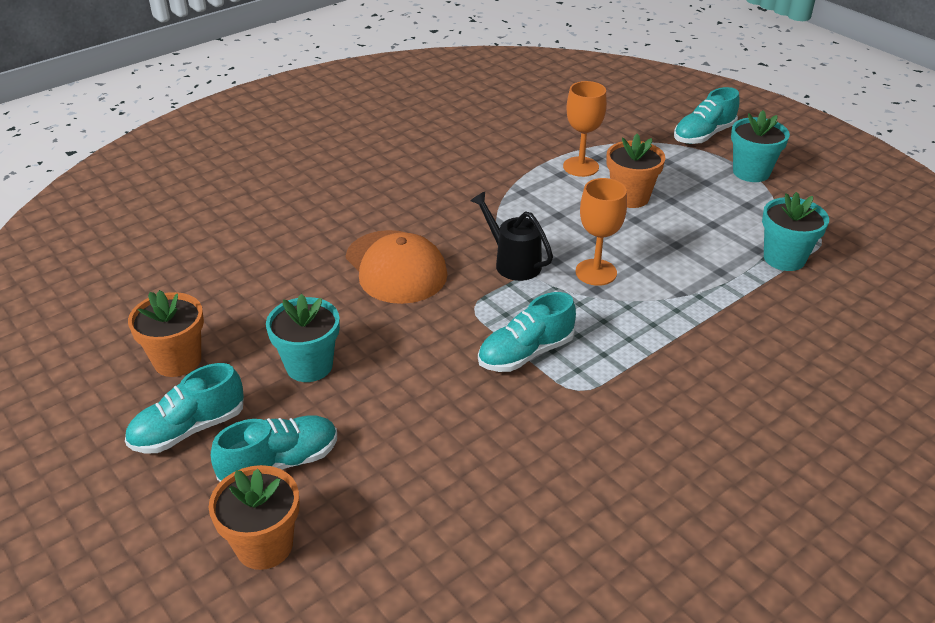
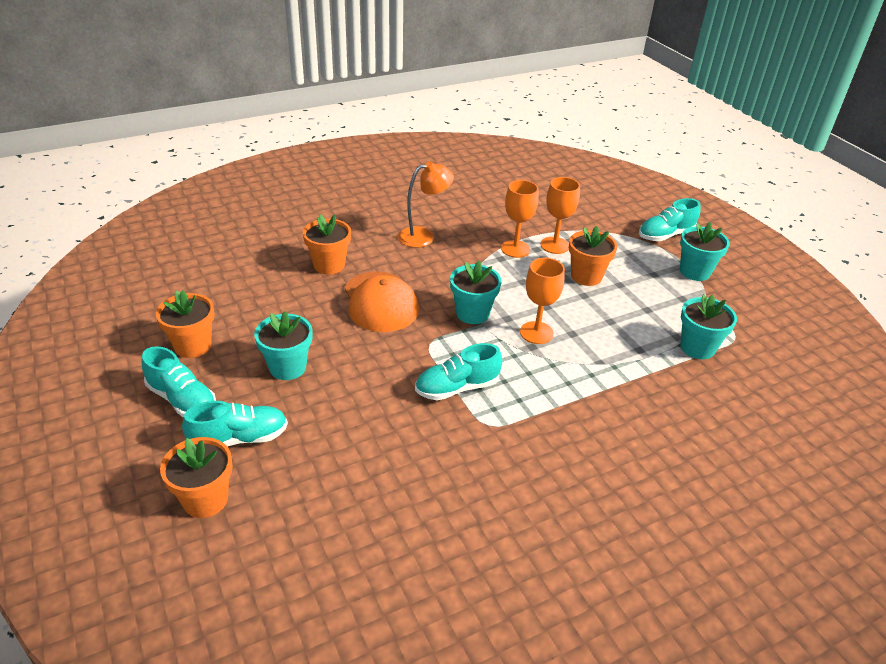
camera: 10 degrees right, 0 degrees up
turquoise shoe [125,363,244,453] -> turquoise shoe turned 120 degrees counterclockwise [142,346,216,417]
black watering can [470,192,553,281] -> turquoise flower pot [450,261,502,324]
none -> orange flower pot [303,214,351,274]
none -> orange lamp [398,162,454,248]
none -> orange goblet [501,180,538,258]

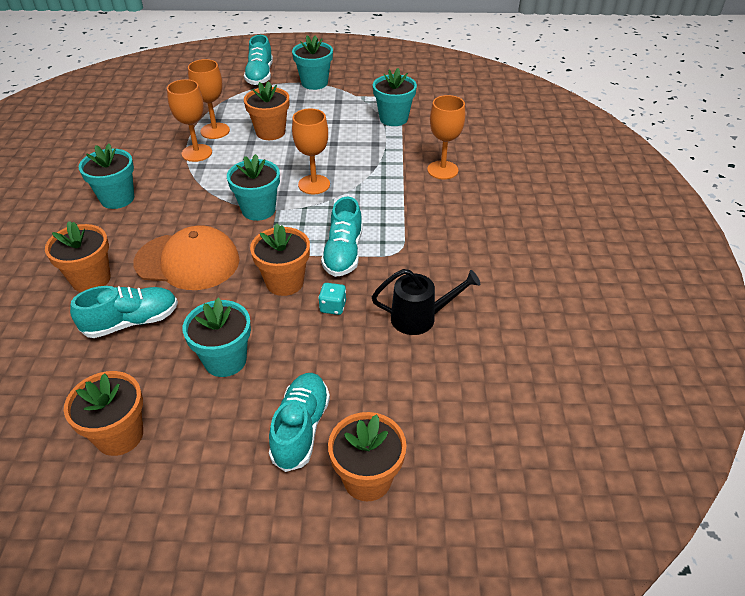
camera: 60 degrees left, 5 degrees up
turquoise shoe [142,346,216,417] -> turquoise shoe moved to [70,286,178,338]
orange lamp [398,162,454,248] -> turquoise flower pot [79,144,134,209]
none -> orange flower pot [250,223,310,296]
none -> turquoise dice [318,283,346,315]
none -> black watering can [372,269,480,335]
none -> orange goblet [427,95,465,179]

